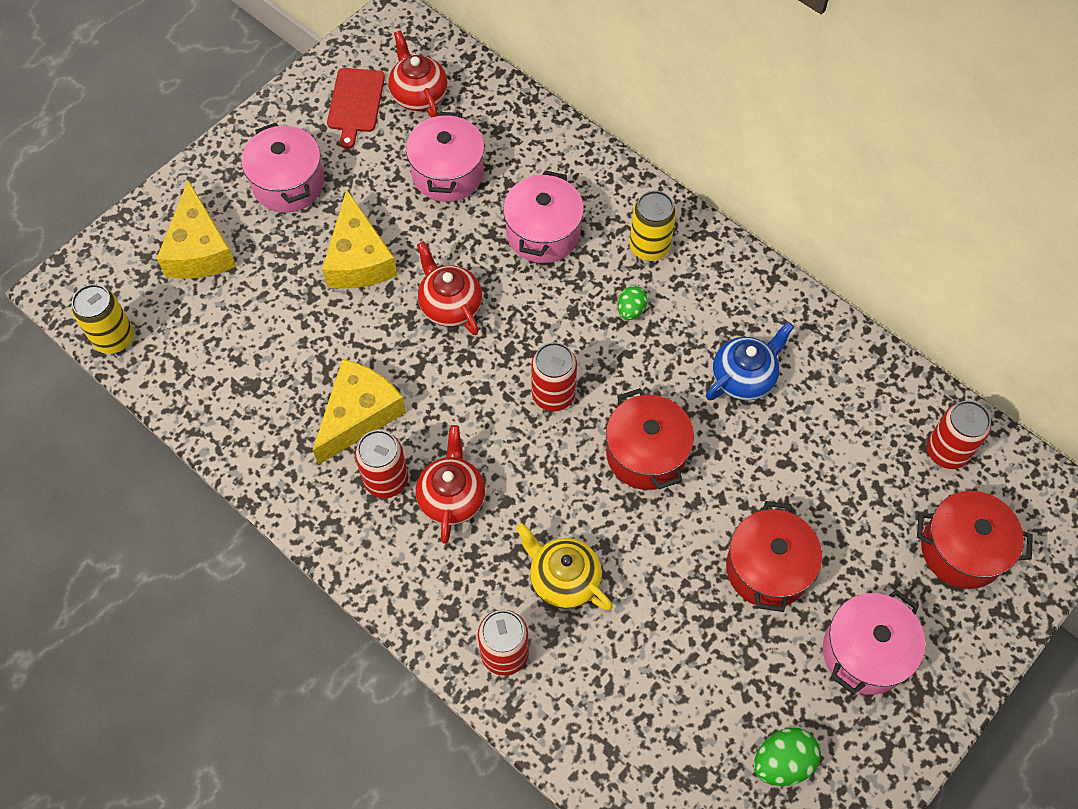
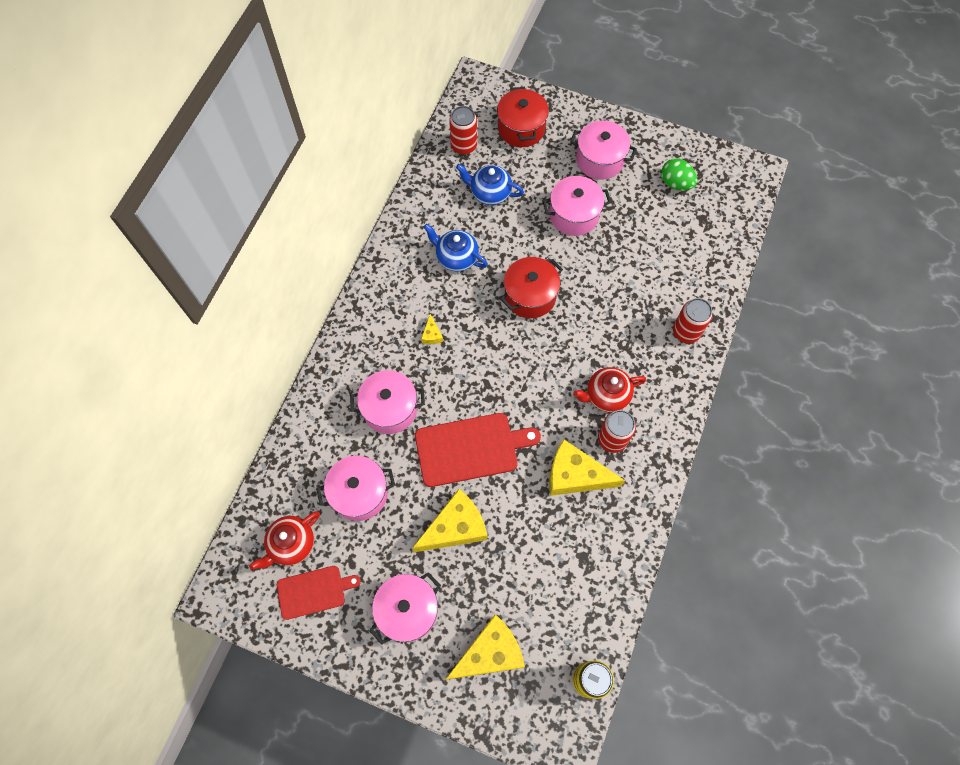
camera: 110 degrees left, 5 degrees up
red teapot [417,241,482,335] -> red cutting board [415,413,541,487]
yellow teapot [516,523,613,610] -> none
red can [531,342,577,412] -> none
green egg [618,286,647,320] -> yellow cheese [421,314,443,344]
yellow can [630,191,676,261] -> none
red pot [726,501,822,612] -> pink pot [543,176,611,236]
none -> blue teapot [456,164,524,205]

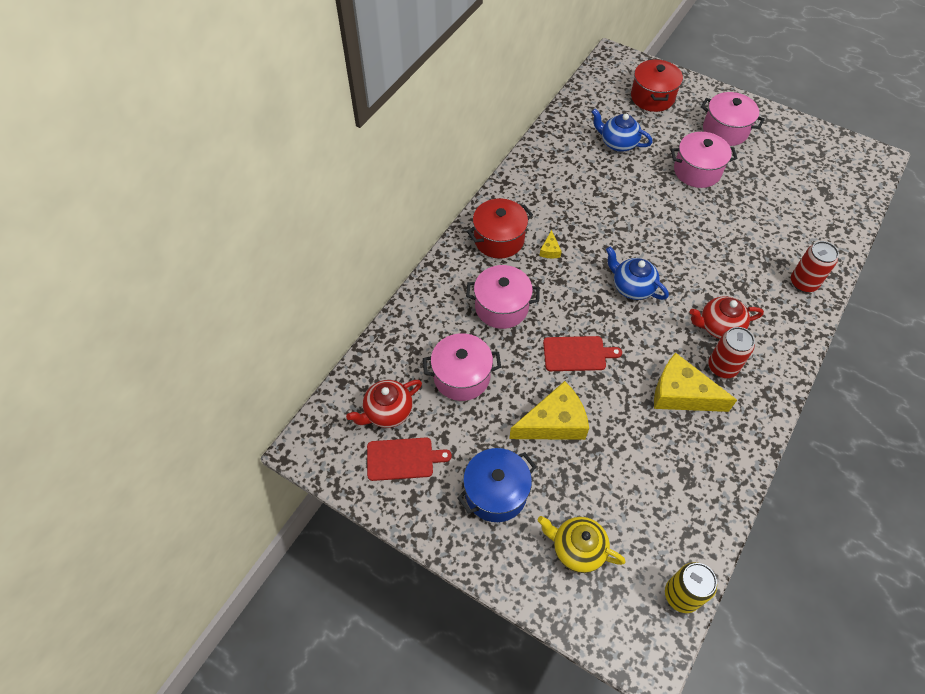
camera: 10 degrees right, 10 degrees down
pink pot [369,572,441,645] -> blue pot [457,448,537,522]
red cutting board [415,413,541,487] -> red cutting board [543,336,622,371], size x0.62
blue teapot [423,224,488,271] -> blue teapot moved to [606,247,669,300]
yellow cheese [446,614,525,680] -> yellow teapot [538,516,626,573]
red can [449,106,477,155] -> none
red pot [500,257,563,318] -> red pot moved to [467,198,533,259]
green egg [661,159,697,191] -> none

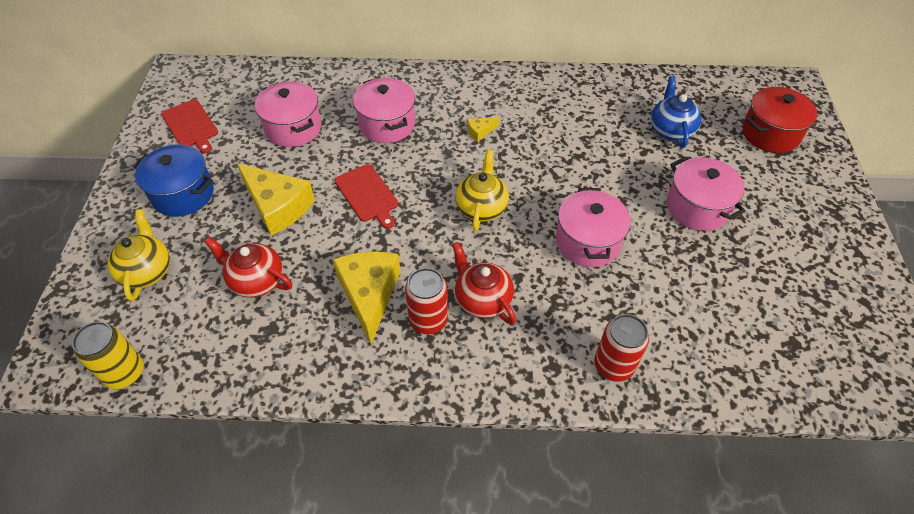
camera: 60 degrees right, 5 degrees down
red teapot [346,380,422,428] -> red teapot moved to [204,237,292,298]
red pot [467,198,533,259] -> none
blue teapot [606,247,669,300] -> yellow teapot [455,149,509,231]
pink pot [701,92,765,146] -> pink pot moved to [556,188,631,267]

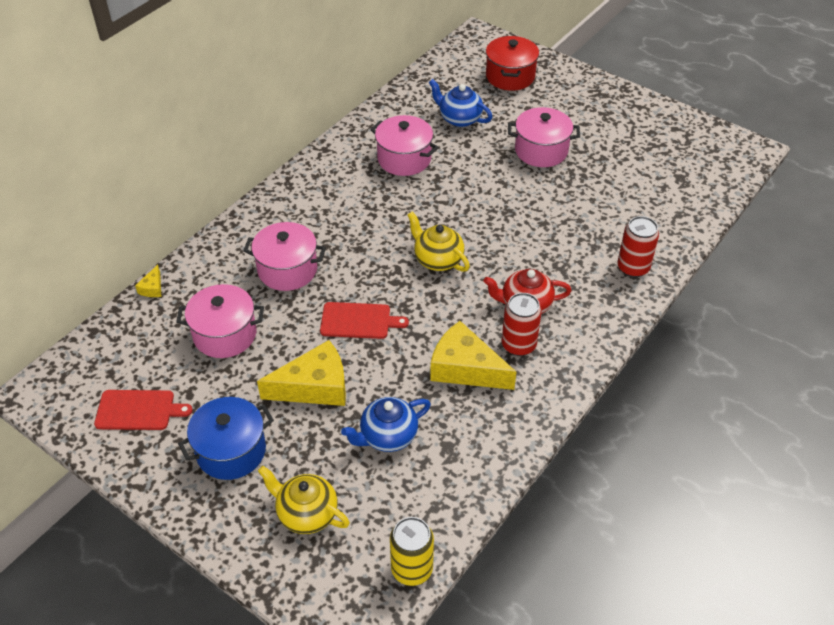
camera: 55 degrees left, 5 degrees down
red teapot [204,237,292,298] -> blue teapot [341,397,431,452]
yellow cheese [467,117,499,142] -> yellow cheese moved to [135,265,161,297]
pink pot [556,188,631,267] -> pink pot moved to [370,115,439,176]

